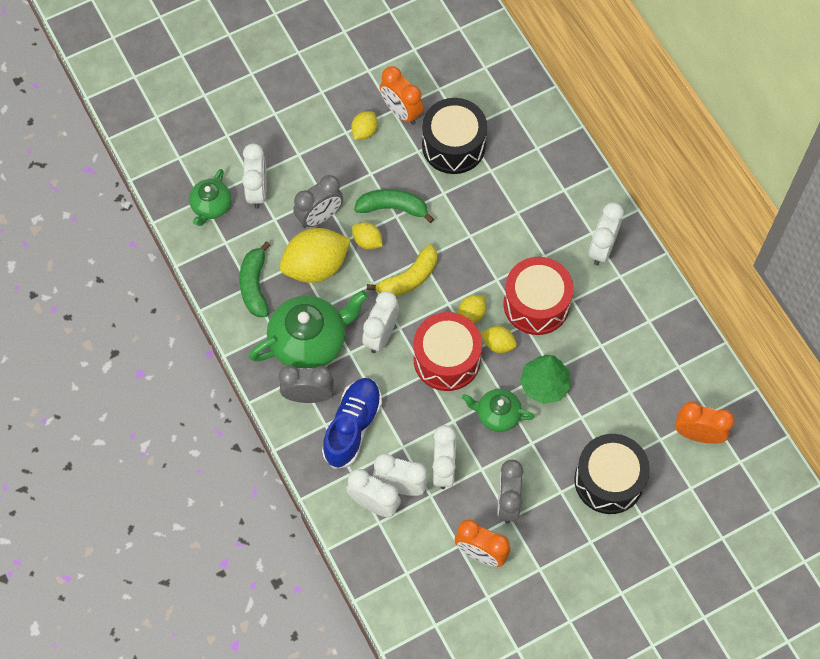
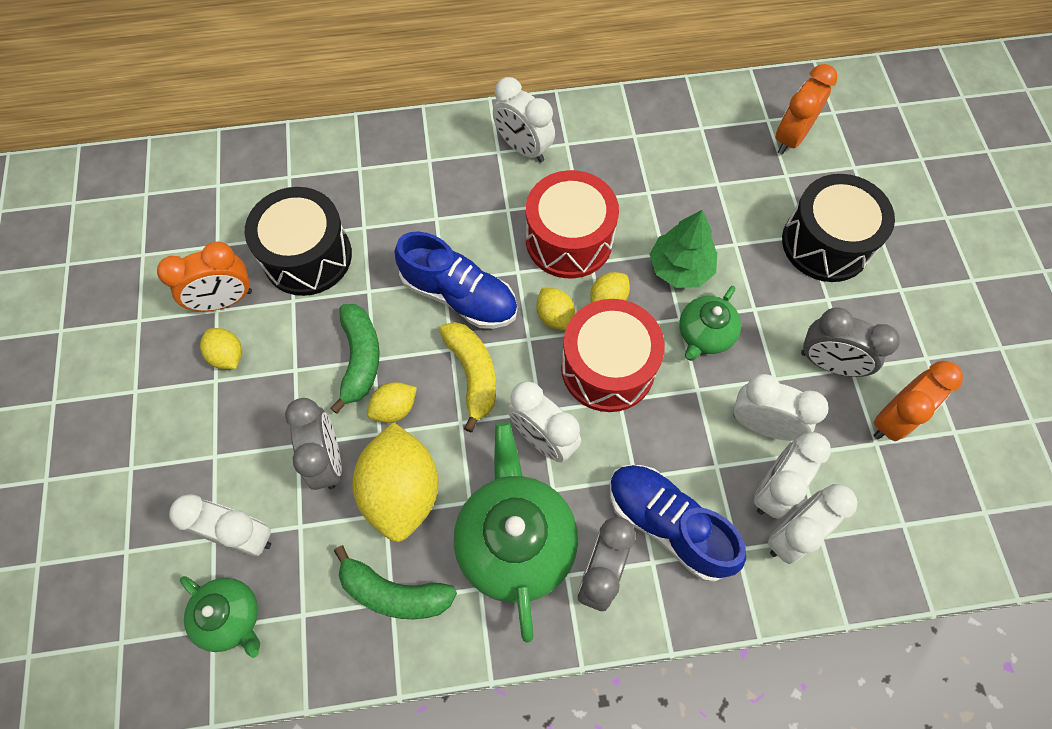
camera: 70 degrees left, 0 degrees up
green banana [354,189,434,223] -> green banana turned 150 degrees clockwise [331,304,380,414]
none -> blue shoe [395,231,517,329]

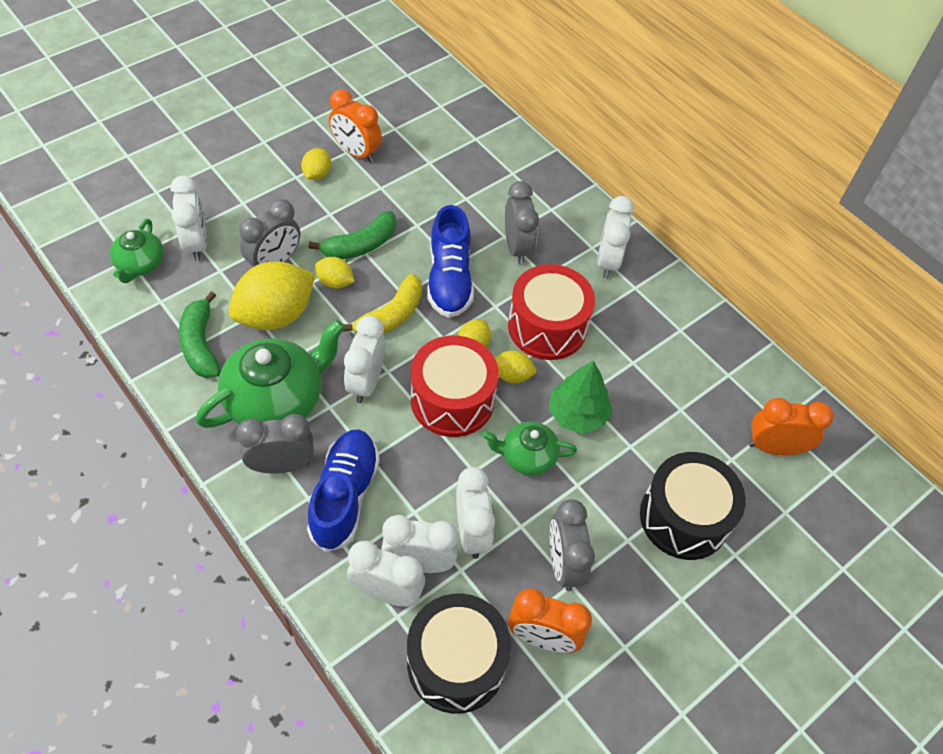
camera: 55 degrees right, 10 degrees down
black drum [245,187,352,296] -> black drum moved to [407,593,511,714]
none -> grey clock [505,181,539,265]

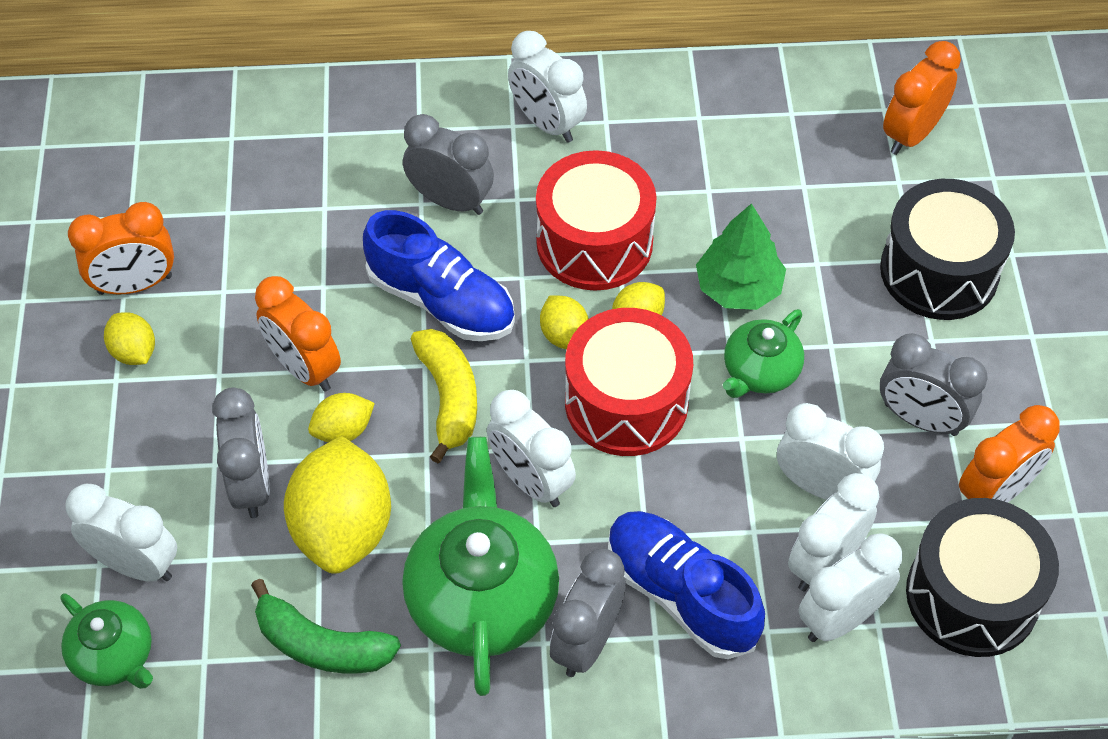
camera: 50 degrees left, 0 degrees up
green banana [309,211,396,259] -> orange clock [255,276,341,392]

